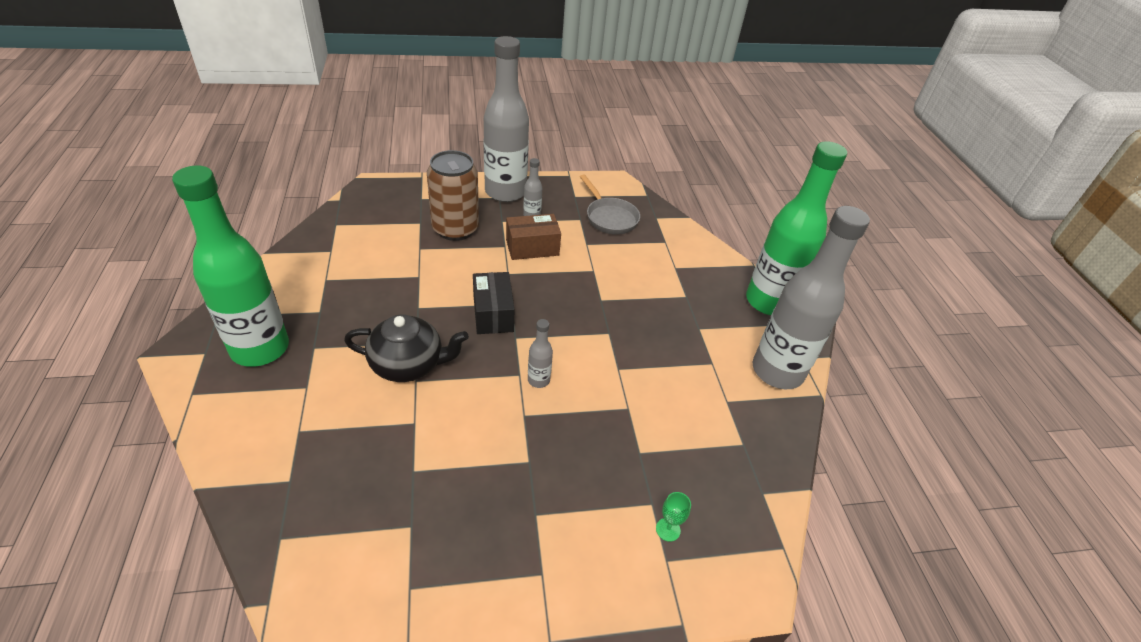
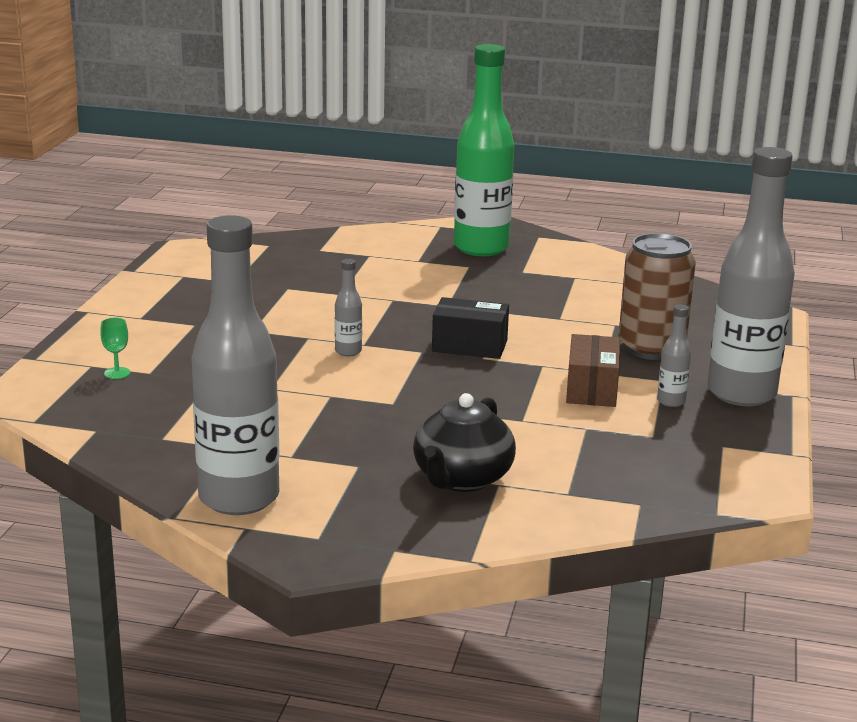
camera: 115 degrees right, 20 degrees down
black teapot [344,315,469,382] -> black teapot moved to [413,393,516,492]
grey pan [580,174,640,235] -> none
green bottle [746,141,847,315] -> none

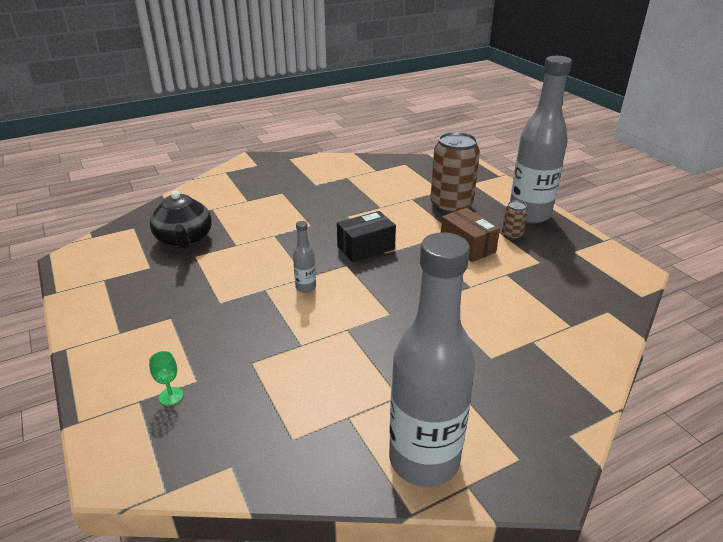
camera: 40 degrees left, 10 degrees up
black teapot [413,393,516,492] -> black teapot moved to [150,191,212,248]
green bottle [454,44,514,256] -> none
grey bottle [657,304,691,407] -> brown can [502,201,528,240]

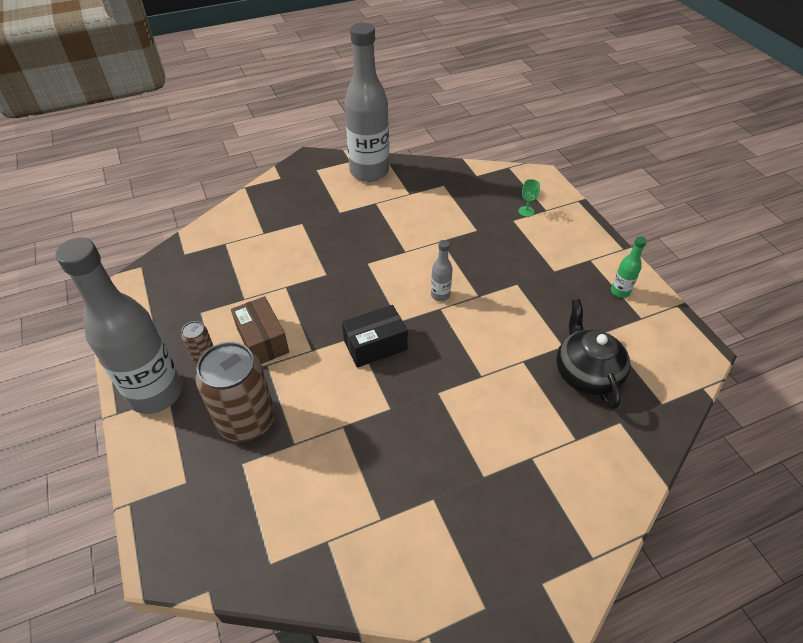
camera: 175 degrees left, 15 degrees up
none -> green bottle [611,236,647,298]

